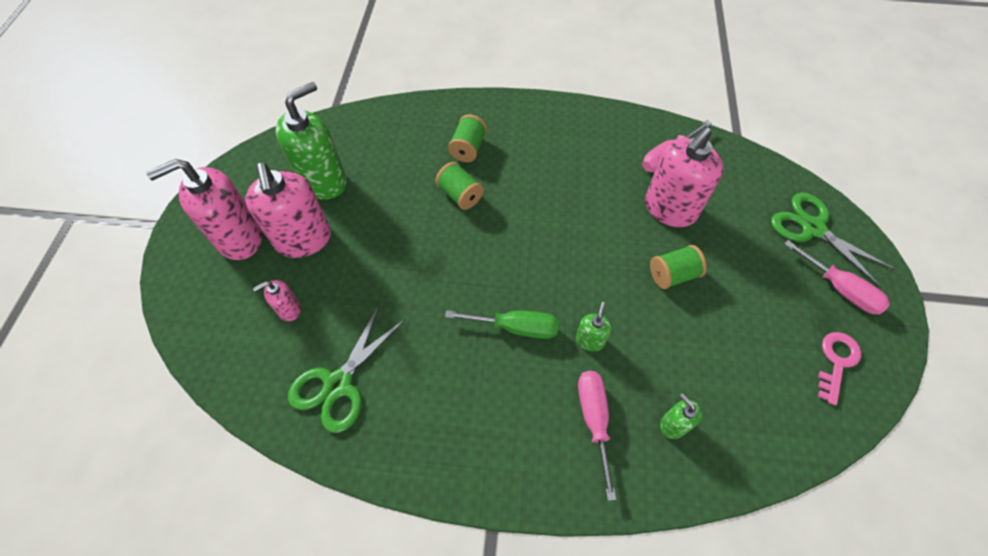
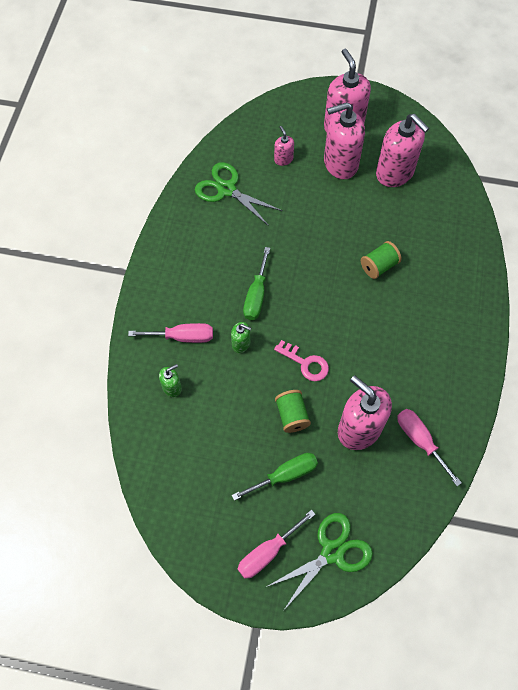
camera: 95 degrees right, 5 degrees up
green soap dispenser [276,82,346,200] -> pink soap dispenser [376,114,429,187]
green spool [448,115,487,162] -> none
pink key [818,332,862,405] -> pink key moved to [274,340,329,381]
none -> green screwdriver [232,453,318,501]

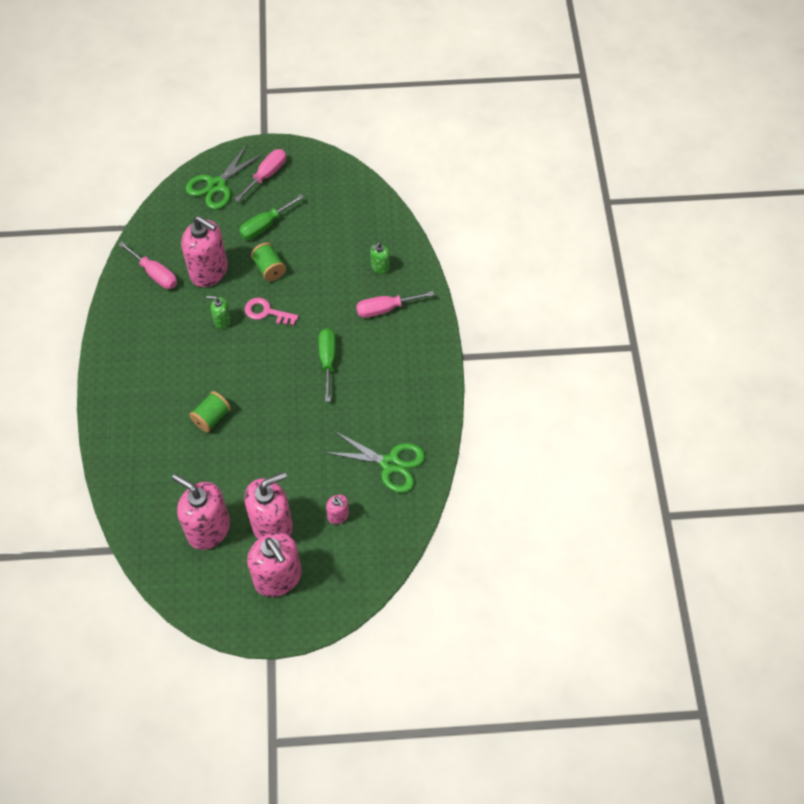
camera: 165 degrees right, 5 degrees down
green soap dispenser [231,322,251,353] -> green soap dispenser moved to [206,296,231,329]

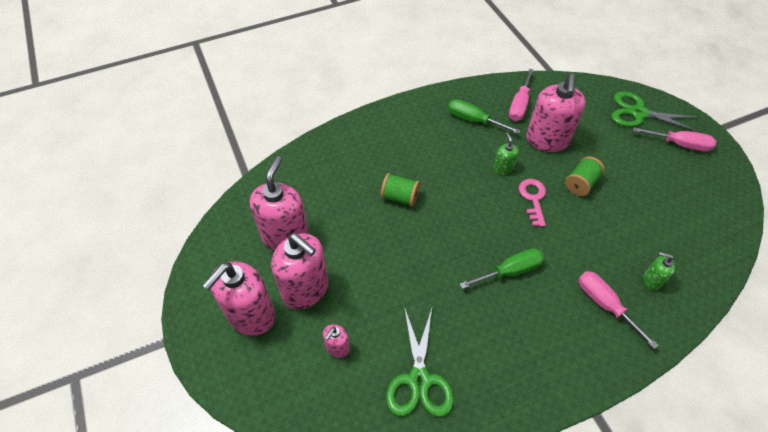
camera: 70 degrees right, 5 degrees down
green screwdriver [239,194,304,240] -> green screwdriver moved to [448,99,521,134]

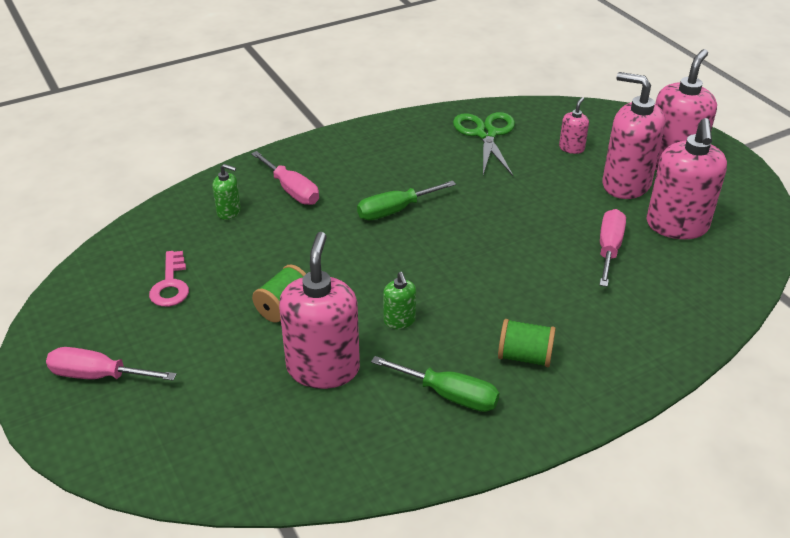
camera: 175 degrees right, 15 degrees down
green spool [381,173,420,207] -> green spool moved to [498,319,556,367]
pink screwdriver [509,69,534,121] -> pink screwdriver moved to [600,209,626,287]
pink key [519,179,546,227] -> pink key moved to [149,251,189,307]
green scissors [612,92,701,133] -> none

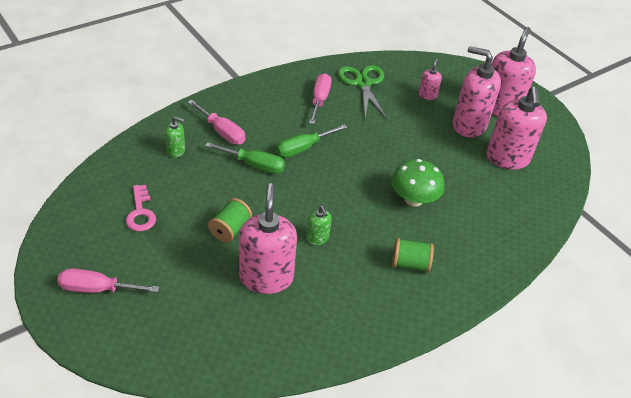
camera: 10 degrees left, 5 degrees up
green screwdriver [371,356,500,412] -> green screwdriver moved to [205,142,285,174]
pink screwdriver [600,209,626,287] -> pink screwdriver moved to [309,73,332,124]
none -> green mushroom [391,159,444,207]

